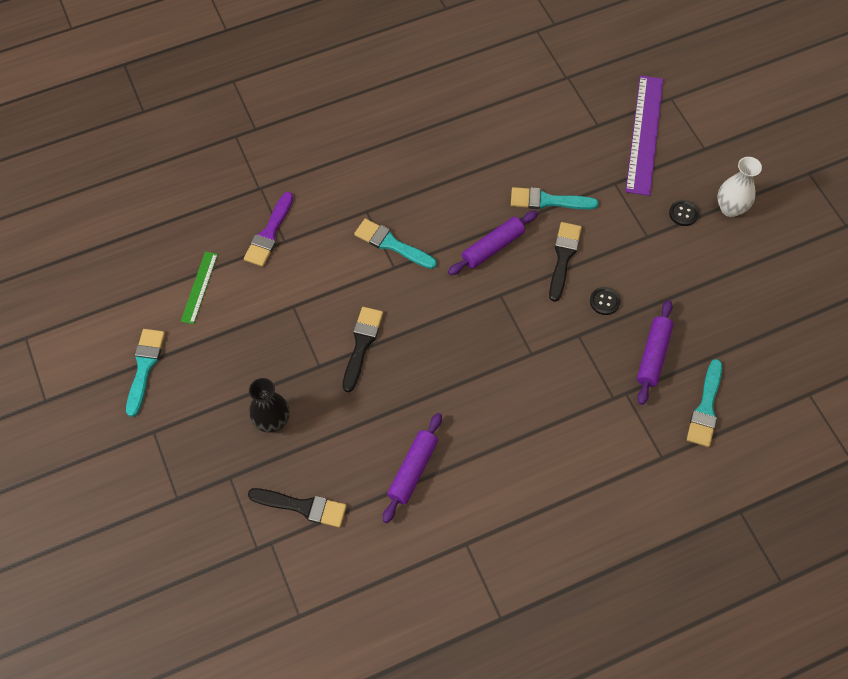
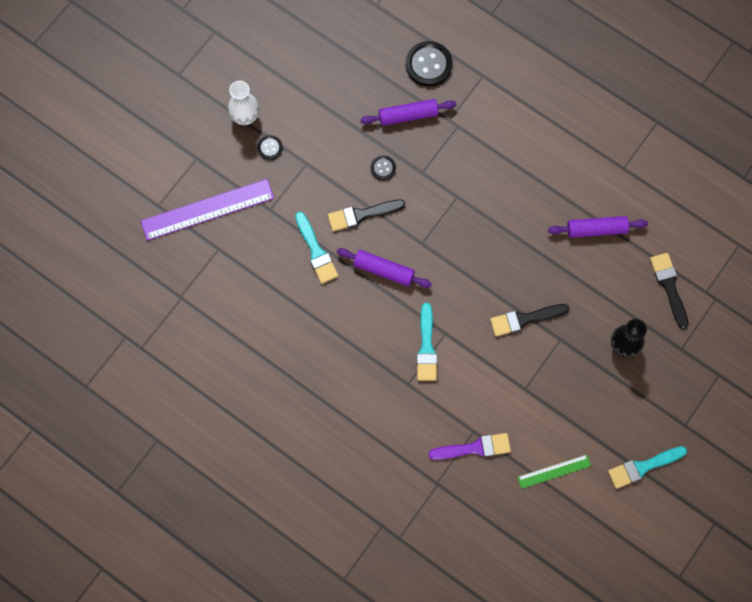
camera: 120 degrees left, 10 degrees up
turquoise brush [687,359,722,447] -> black button [406,41,453,86]

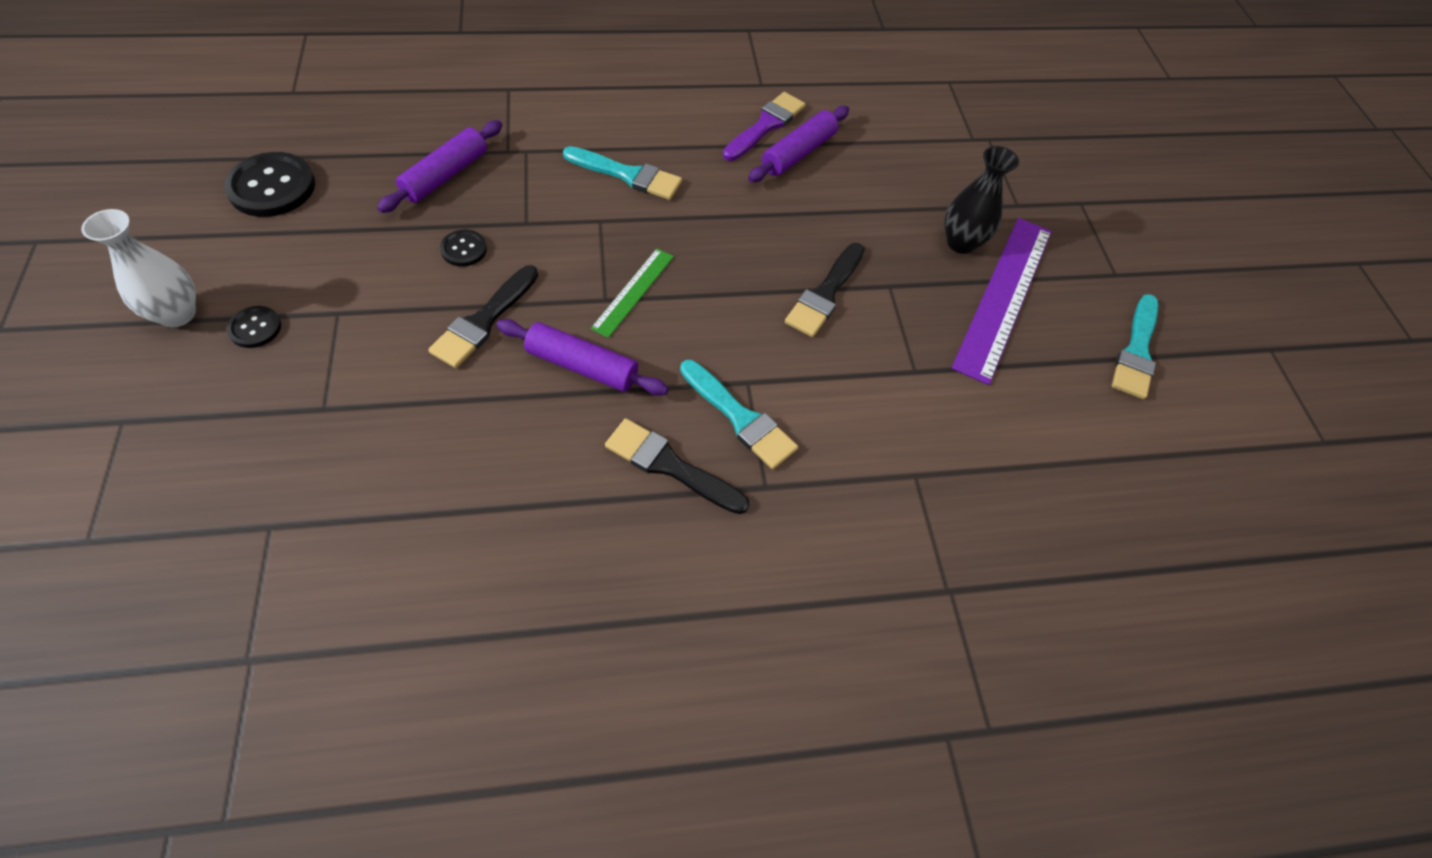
camera: 50 degrees left, 15 degrees down
purple ruler [141,179,274,241] -> purple ruler moved to [951,218,1052,385]
turquoise brush [295,212,338,284] -> turquoise brush moved to [563,146,682,200]
purple rolling pin [337,248,432,288] -> purple rolling pin turned 45 degrees clockwise [496,319,669,396]
black button [406,41,453,86] -> black button moved to [224,152,315,217]
purple brush [428,433,511,460] -> purple brush moved to [723,92,806,161]
green ruler [518,455,591,489] -> green ruler moved to [590,249,674,338]
black brush [650,253,689,329] -> black brush moved to [605,418,750,514]

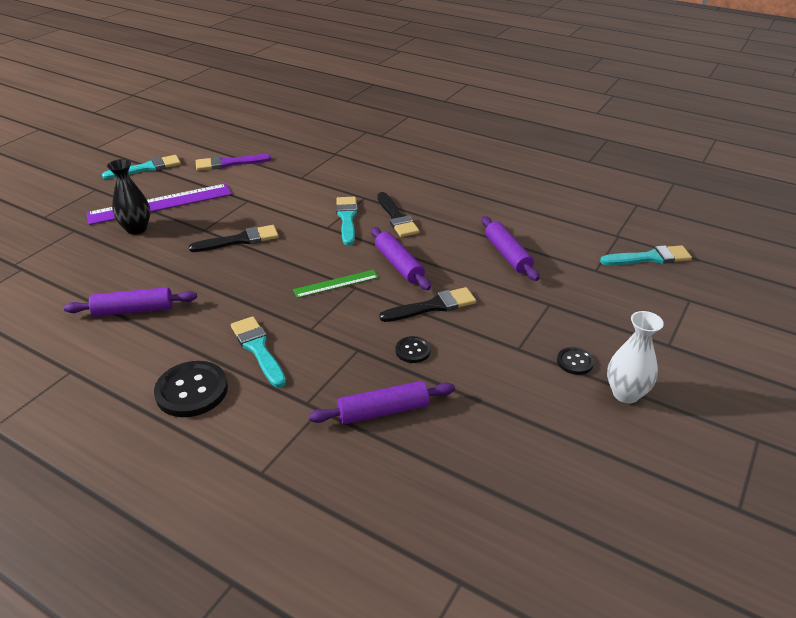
camera: 135 degrees left, 20 degrees down
black button [224,152,315,217] -> black button moved to [154,361,228,417]
purple brush [723,92,806,161] -> purple brush moved to [196,154,271,170]
none -> purple rolling pin [481,216,539,281]
none -> turquoise brush [600,245,692,265]

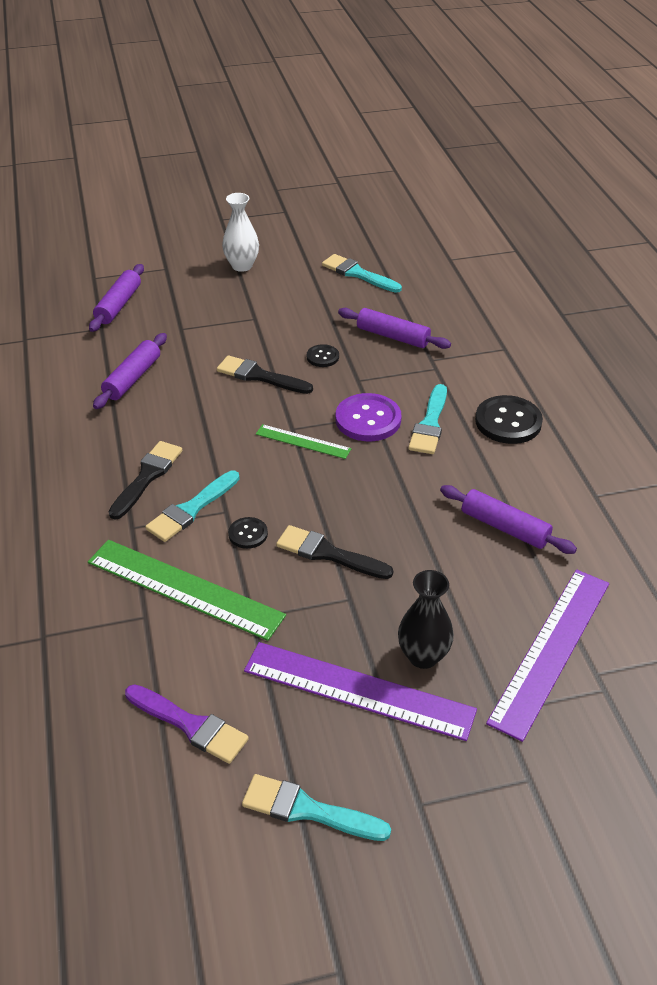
camera: 135 degrees left, 5 degrees up
purple rolling pin [371,227,431,290] -> purple rolling pin moved to [89,264,144,332]
black button [557,347,594,375] -> black button moved to [228,517,268,549]
turquoise brush [600,245,692,265] -> turquoise brush moved to [322,254,402,293]
none -> green ruler [88,540,286,641]
none -> purple button [336,393,401,441]
none -> purple ruler [486,569,609,742]

